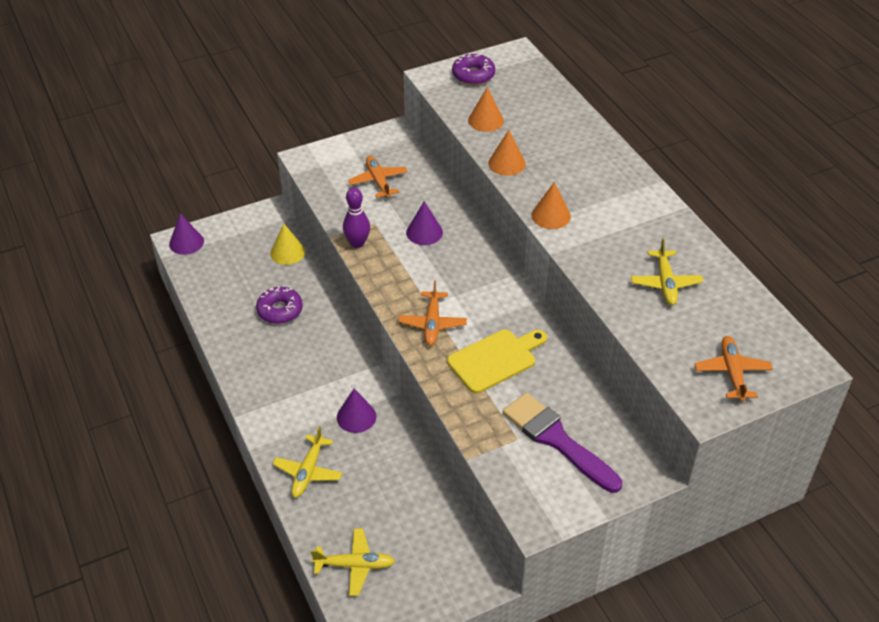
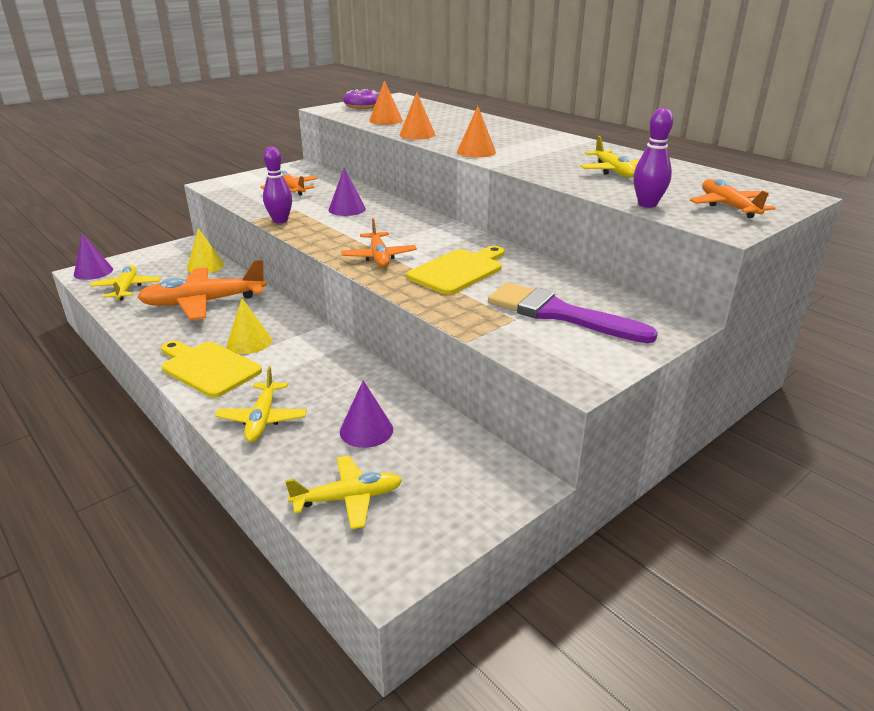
camera: 15 degrees left, 15 degrees down
purple donut [256,286,303,324] -> orange plane [137,259,267,320]
purple cone [337,389,376,433] -> purple cone moved to [340,380,393,448]
none -> yellow plane [90,265,161,300]
none -> yellow cutting board [161,340,262,398]
none -> yellow cone [227,298,272,354]
none -> purple bowling pin [633,108,673,208]

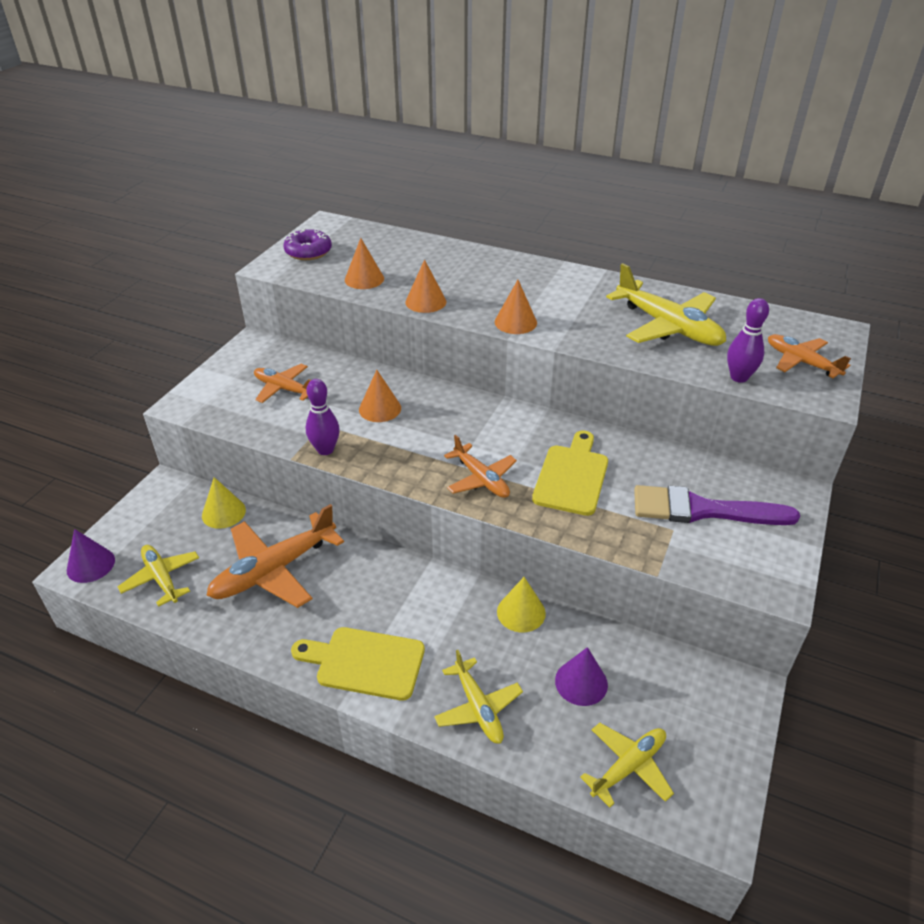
camera: 25 degrees left, 10 degrees up
yellow cone [227,298,272,354] -> yellow cone moved to [497,577,546,632]
purple cone [328,168,366,216] -> orange cone [359,370,401,422]
yellow plane [580,136,639,178] -> yellow plane [606,263,726,346], size x1.66

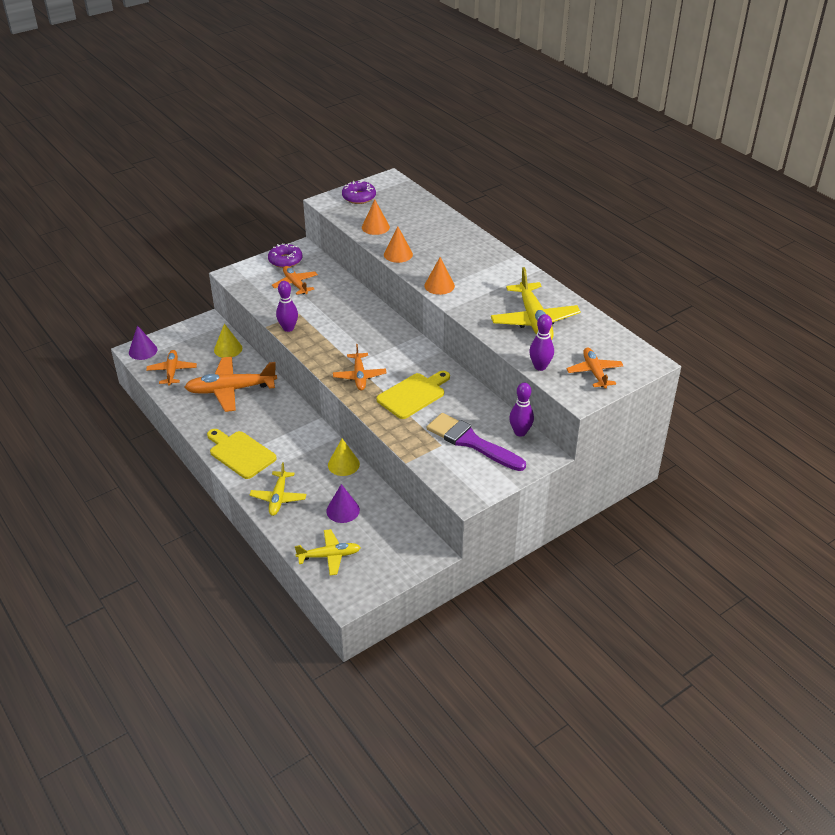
camera: 30 degrees right, 0 degrees up
yellow plane [117,545,199,607] -> orange plane [146,350,197,386]
orange cone [359,370,401,422] -> none
none -> purple donut [268,243,302,268]
none -> purple bowling pin [509,383,534,437]

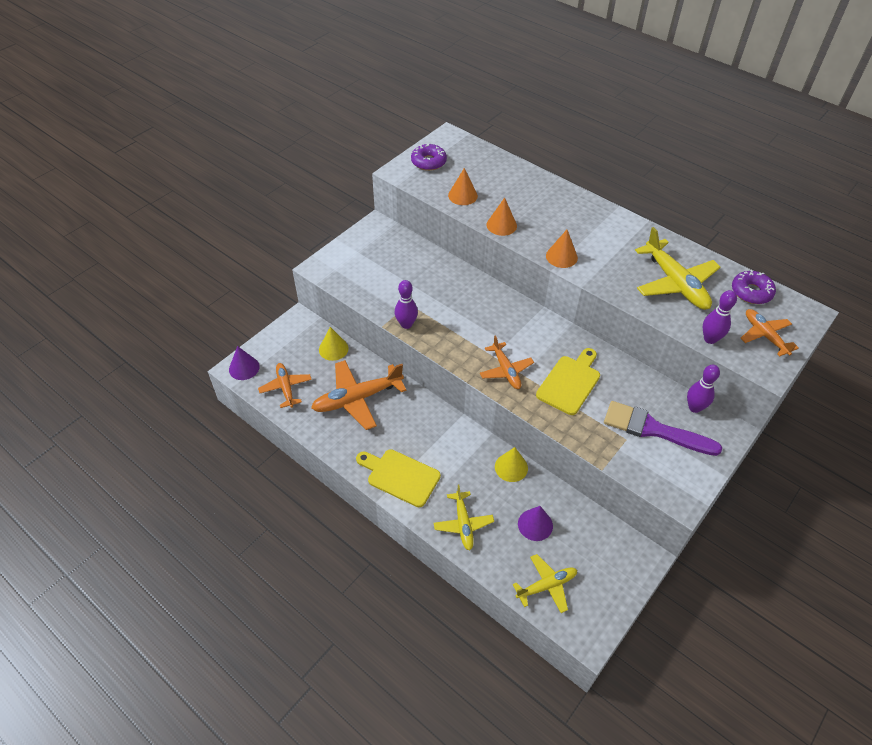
camera: 15 degrees left, 10 degrees up
purple donut [268,243,302,268] -> purple donut moved to [732,270,776,304]
orange plane [272,266,318,295] -> none

